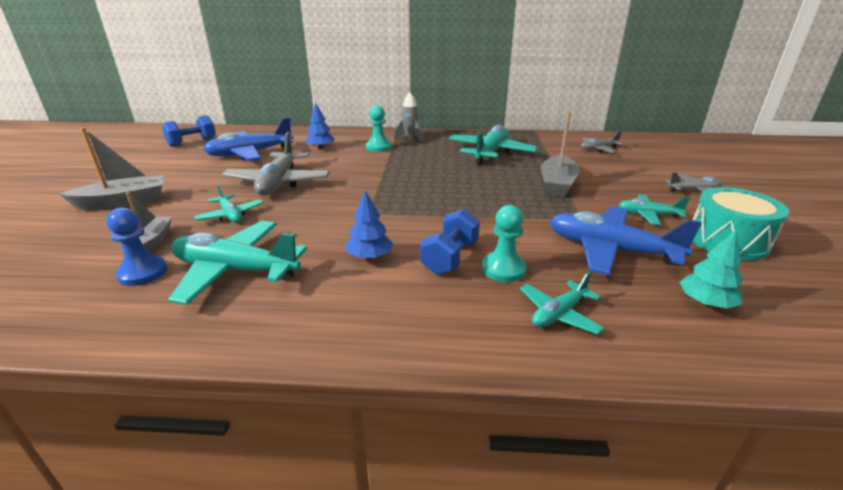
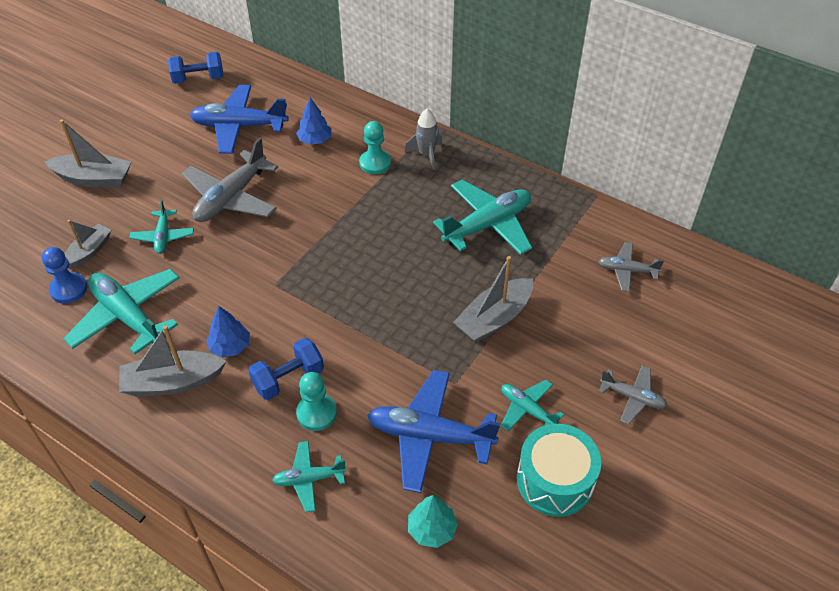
camera: 30 degrees right, 20 degrees up
blue plane [549,207,702,275] -> blue plane turned 45 degrees counterclockwise [367,370,500,493]
none -> grey boat [119,325,226,396]

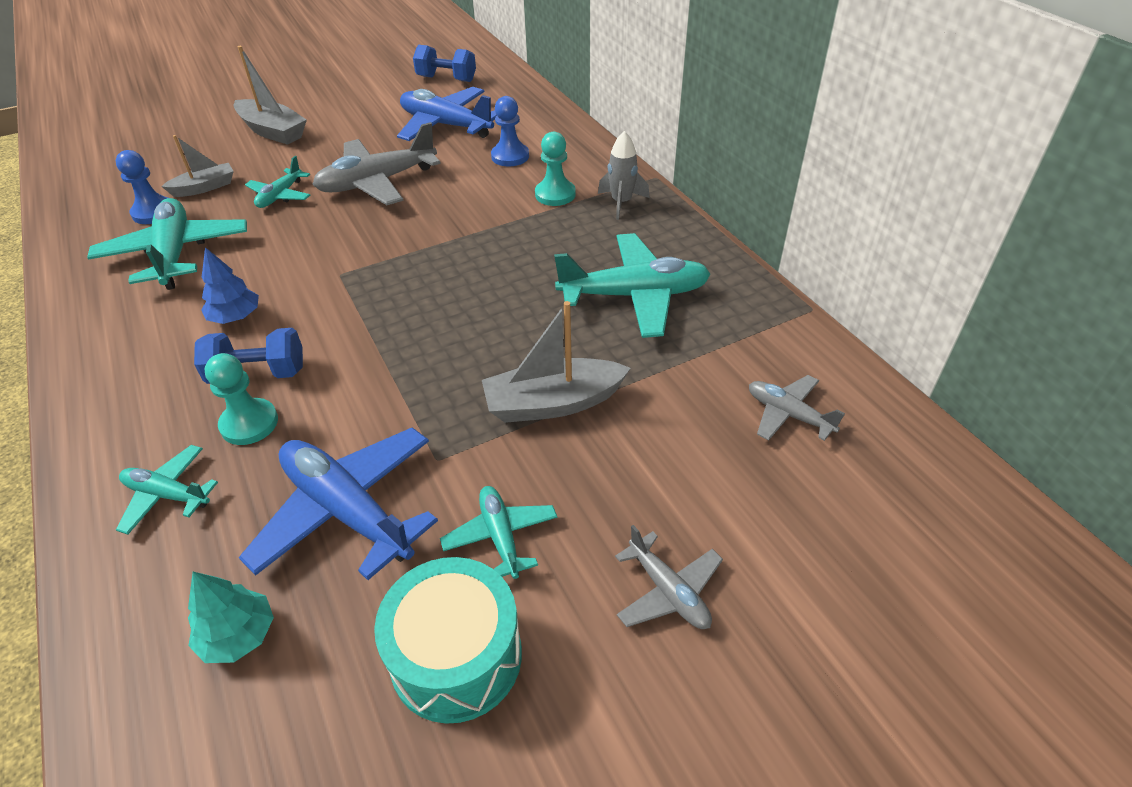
camera: 30 degrees right, 5 degrees down
grey boat [119,325,226,396] -> none
blue tree [296,98,331,145] -> blue pawn [491,96,529,167]

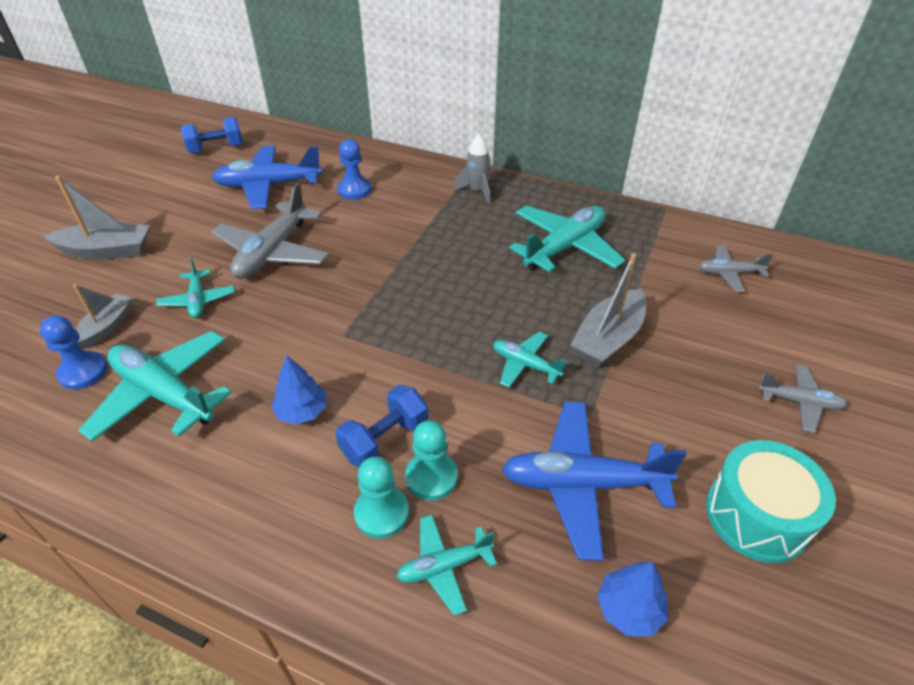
camera: 40 degrees left, 0 degrees up
turquoise tree [188,572,274,663] -> blue tree [597,562,668,636]
turquoise plane [440,486,558,579] -> turquoise plane moved to [493,332,567,387]
turquoise pawn [535,132,576,206] -> turquoise pawn moved to [354,456,409,539]

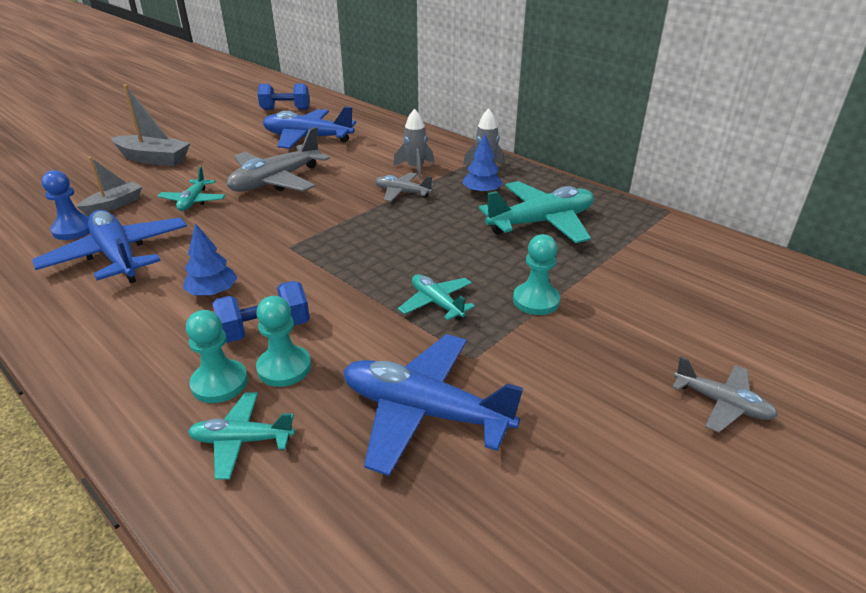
camera: 20 degrees right, 10 degrees down
turquoise plane [78,331,232,441] -> blue plane [32,210,187,283]
blue pawn [337,139,371,200] -> none
grey boat [570,253,646,367] -> turquoise pawn [513,234,560,315]
blue tree [597,562,668,636] -> blue tree moved to [462,134,503,194]
grey plane [699,245,773,292] -> grey plane moved to [375,172,434,202]
turquoise drum [706,440,836,563] -> none
none -> grey rocket [393,109,434,179]

